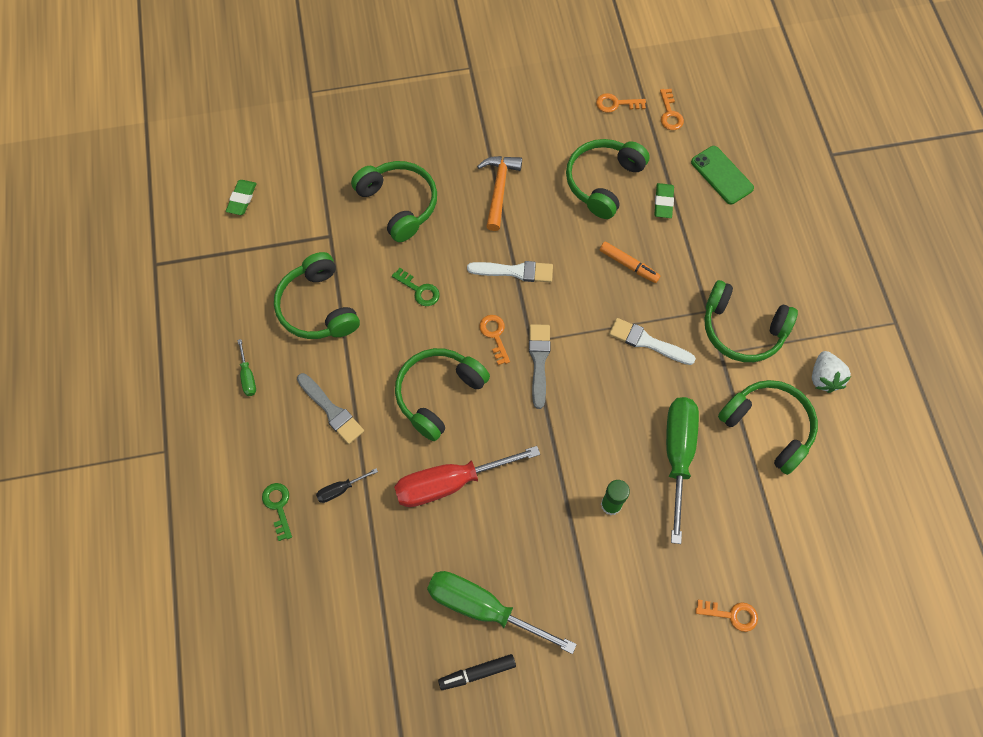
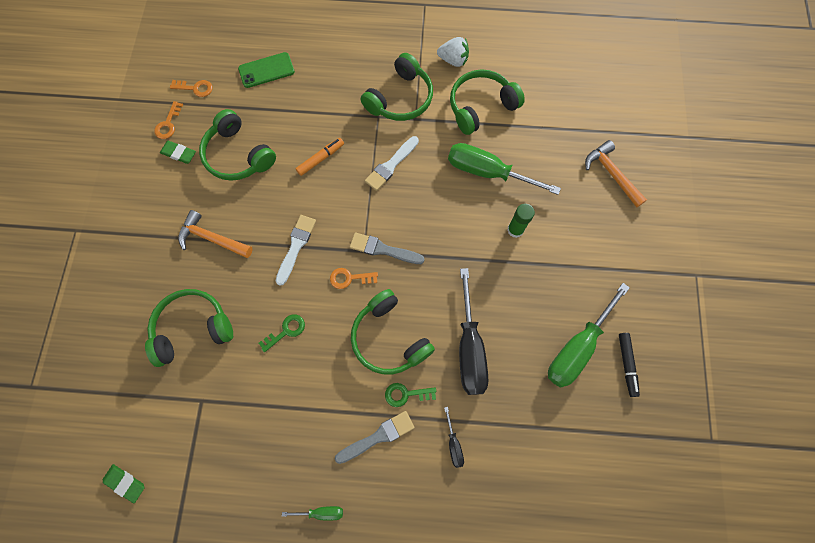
camera: 75 degrees left, 5 degrees up
green key [262,483,292,541] -> green key moved to [385,383,436,407]
green headphones [274,252,360,339] -> none
red screwdriver [394,446,540,507] -> black screwdriver [459,268,488,395]
green eraser [655,183,674,218] -> green eraser moved to [160,141,196,164]
orange key [695,600,758,632] -> orange hammer [585,140,647,208]

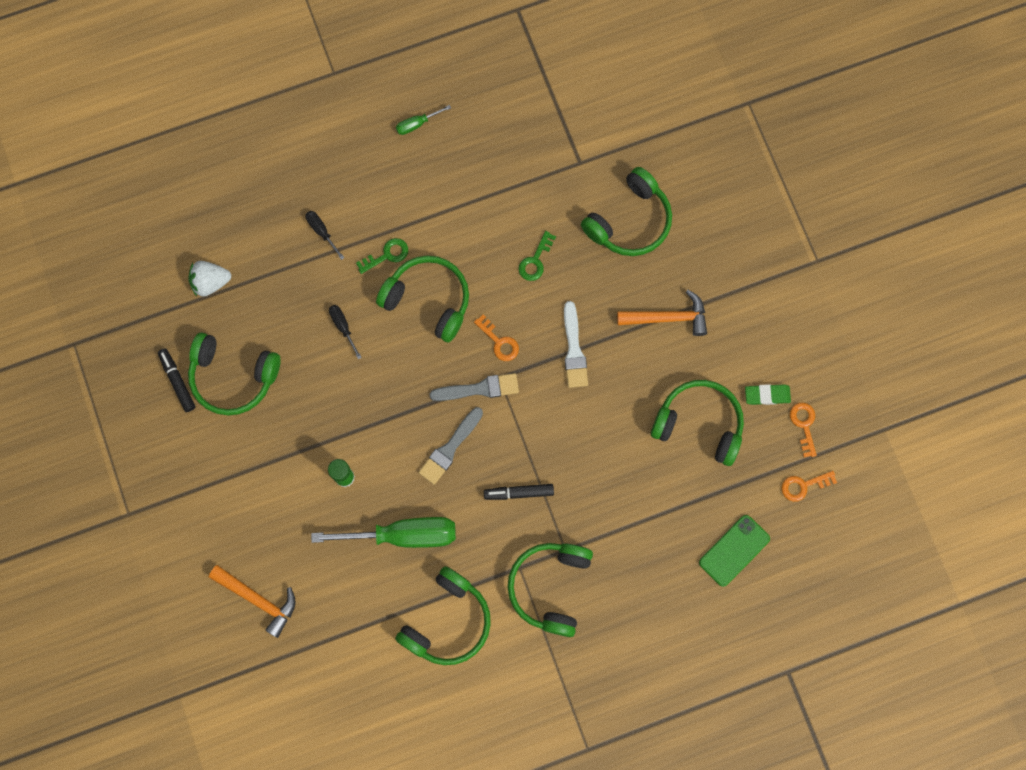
camera: 155 degrees right, 5 degrees up
green eraser [103,464,145,503] -> none
orange marker [295,138,344,176] -> none
orange key [330,268,378,289] -> orange key turned 75 degrees clockwise [474,314,519,361]
grey brush [335,411,415,464] -> grey brush moved to [418,407,483,485]
white brush [365,136,419,191] -> black marker [484,484,554,500]
white strawberry [437,37,469,67] -> white strawberry moved to [188,261,231,297]
black screwdriver [459,268,488,395] -> black screwdriver [329,305,362,359], size x0.44
green screwdriver [548,283,630,388] -> green headphones [188,333,281,416]

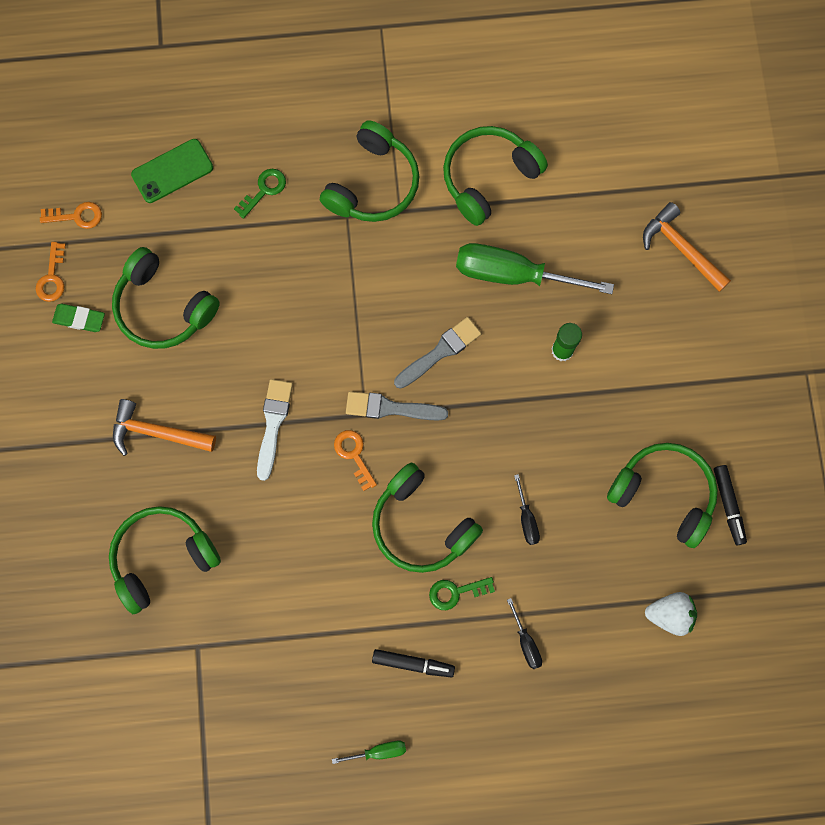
camera: 165 degrees left, 0 degrees up
black marker [484,484,554,500] -> black marker moved to [372,649,455,678]
green key [519,231,556,281] -> green key moved to [234,169,286,219]

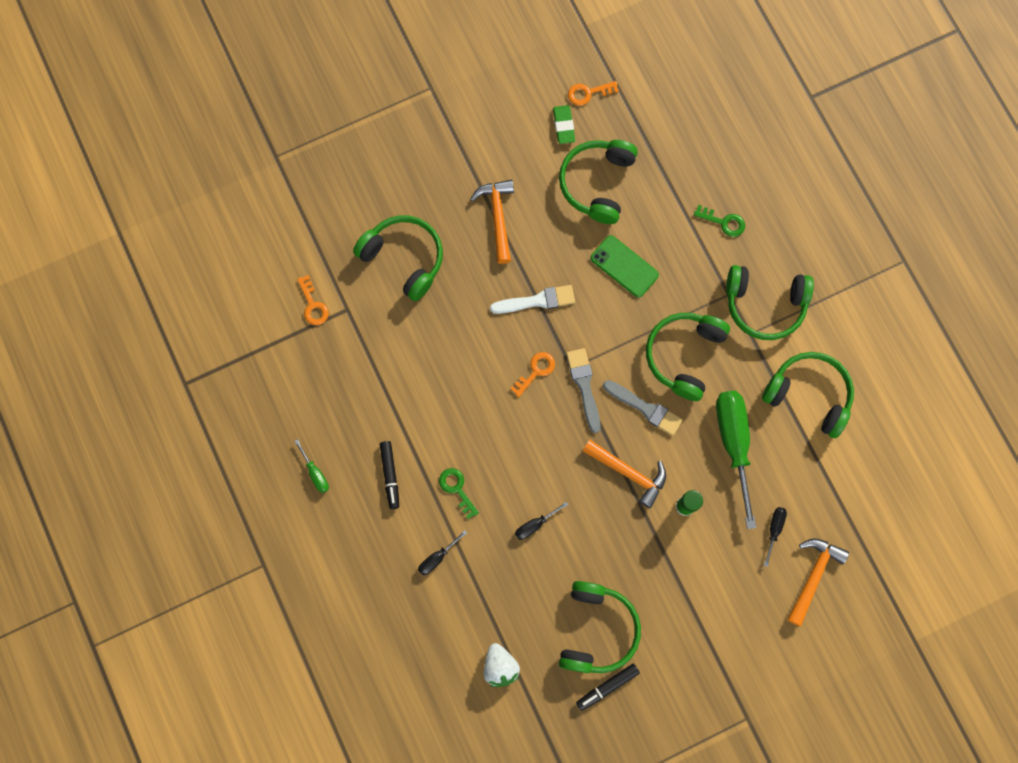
camera: 70 degrees right, 0 degrees up
orange key [40,202,102,229] -> orange key moved to [297,275,329,325]
green phone [131,139,213,203] -> green phone moved to [591,235,659,298]
green headphones [372,462,483,573] -> green headphones moved to [646,313,730,401]
none -> orange hammer [583,440,666,508]
none -> black screwdriver [764,507,787,567]

